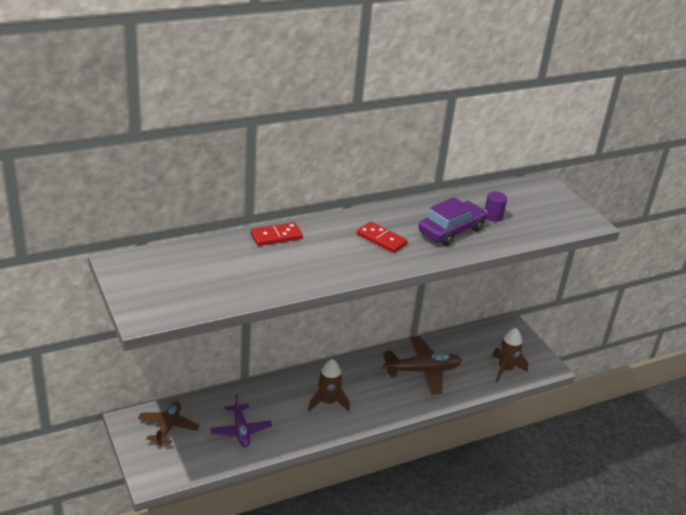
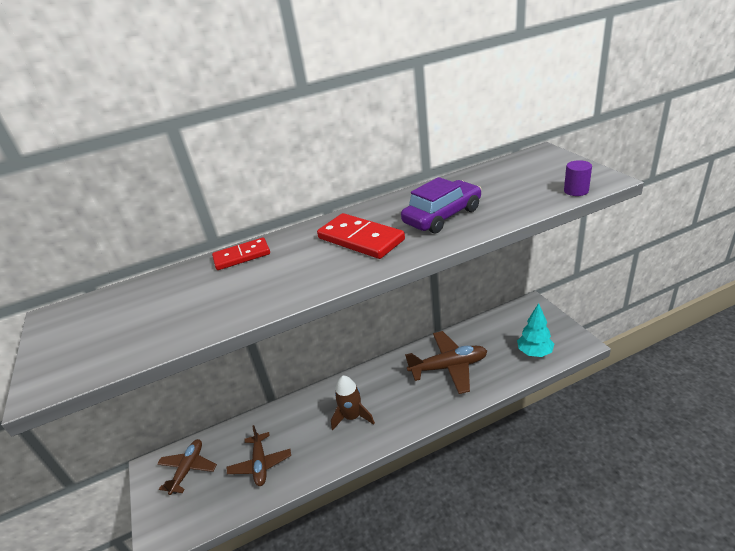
camera: 10 degrees right, 0 degrees up
purple plane [210,395,272,447] -> brown plane [227,425,291,486]
red domino [357,221,408,253] -> red domino [317,213,405,259], size x1.51
purple cylinder [484,191,507,222] -> purple cylinder moved to [564,160,592,196]
brown rocket [492,328,528,382] -> turquoise tree [517,303,554,357]

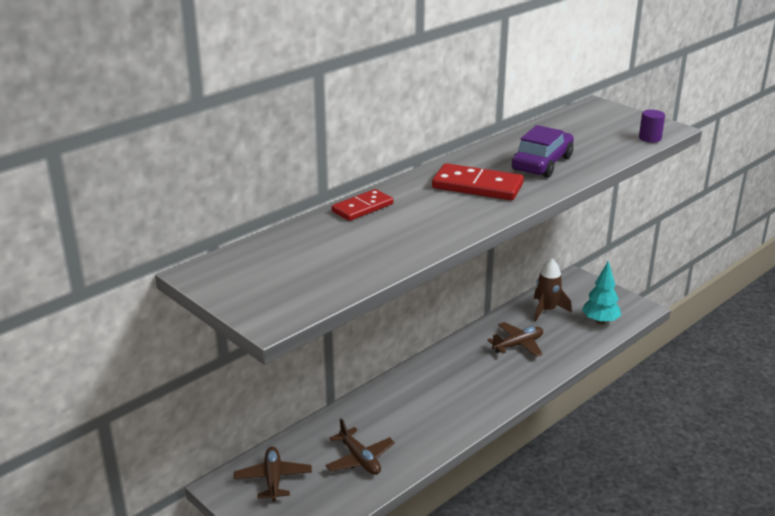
camera: 25 degrees left, 5 degrees down
brown rocket [331,376,375,431] -> brown rocket moved to [534,259,572,322]
brown plane [405,331,487,394] -> brown plane [488,322,543,357], size x0.66

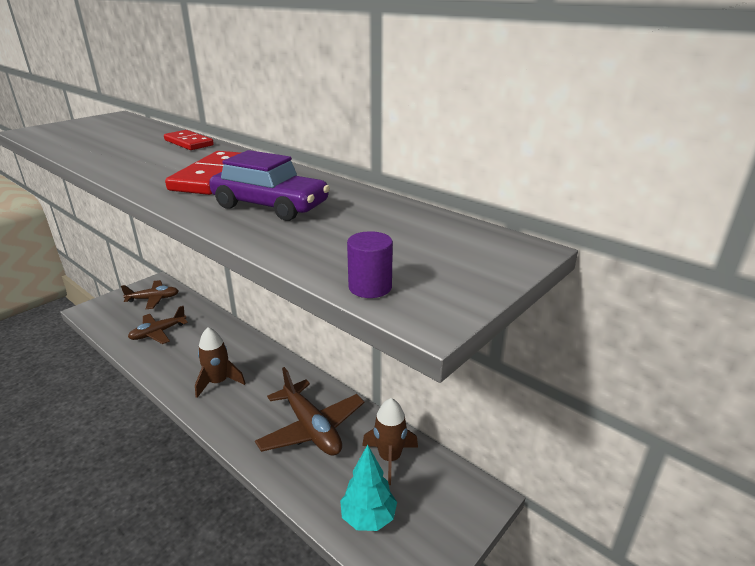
camera: 85 degrees right, 0 degrees up
brown plane [488,322,543,357] -> brown plane [255,367,364,456], size x1.52
none -> brown rocket [195,327,246,398]

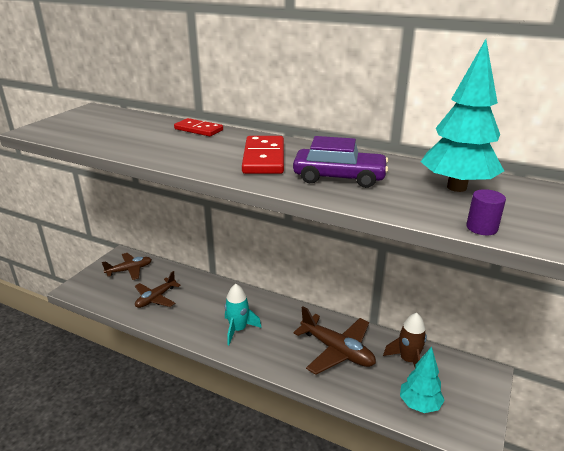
camera: 15 degrees left, 0 degrees up
brown rocket [195,327,246,398] -> turquoise rocket [225,284,262,345]
none -> turquoise tree [421,39,504,192]

